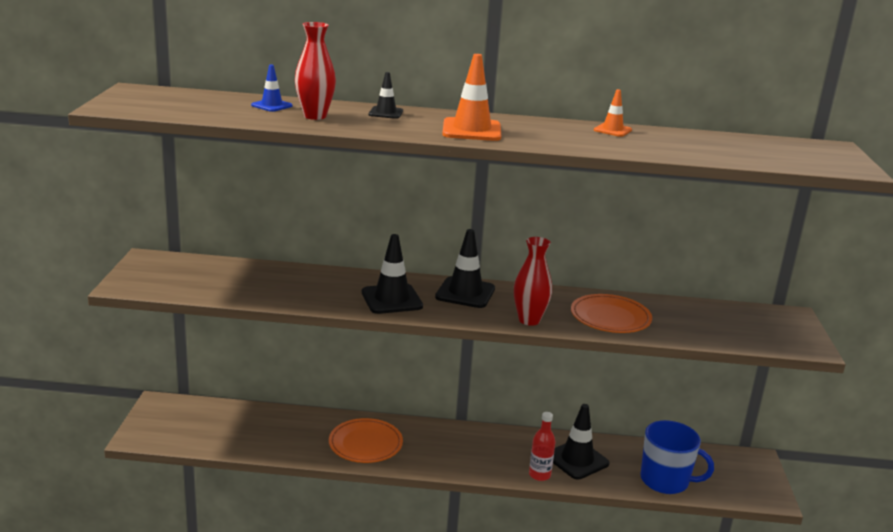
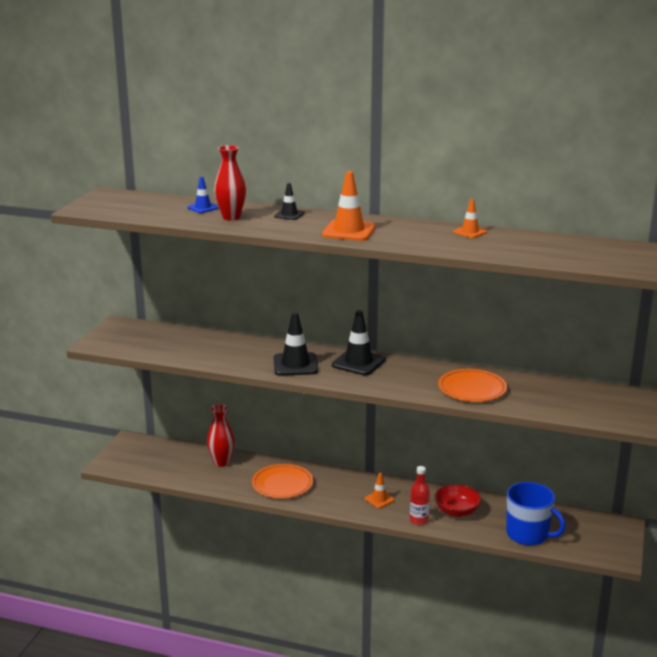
camera: 15 degrees right, 0 degrees up
red vase [514,237,552,326] -> red vase moved to [207,404,235,467]
black traffic cone [553,404,609,480] -> red bowl [434,484,481,517]
none -> orange traffic cone [365,473,395,508]

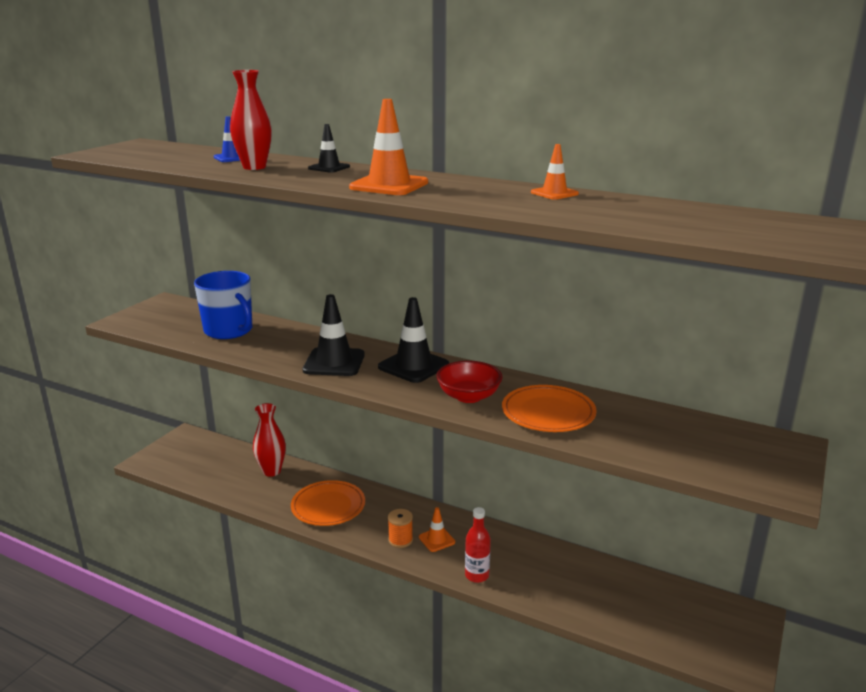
camera: 10 degrees right, 0 degrees up
red bowl [434,484,481,517] -> red bowl moved to [436,361,503,403]
blue mug [506,482,566,546] -> blue mug moved to [194,271,252,339]
none -> orange spool [388,509,413,548]

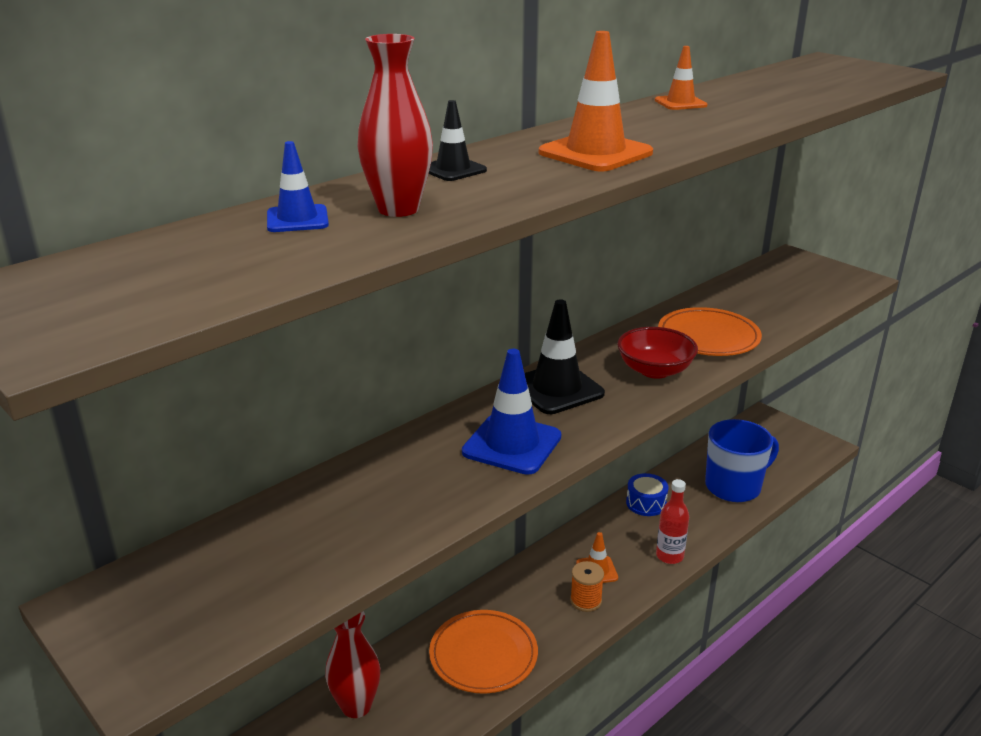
camera: 70 degrees left, 5 degrees up
blue mug [194,271,252,339] -> blue mug moved to [705,419,779,502]
black traffic cone [303,294,365,376] -> blue traffic cone [462,349,561,475]
none -> blue drum [626,473,668,516]

